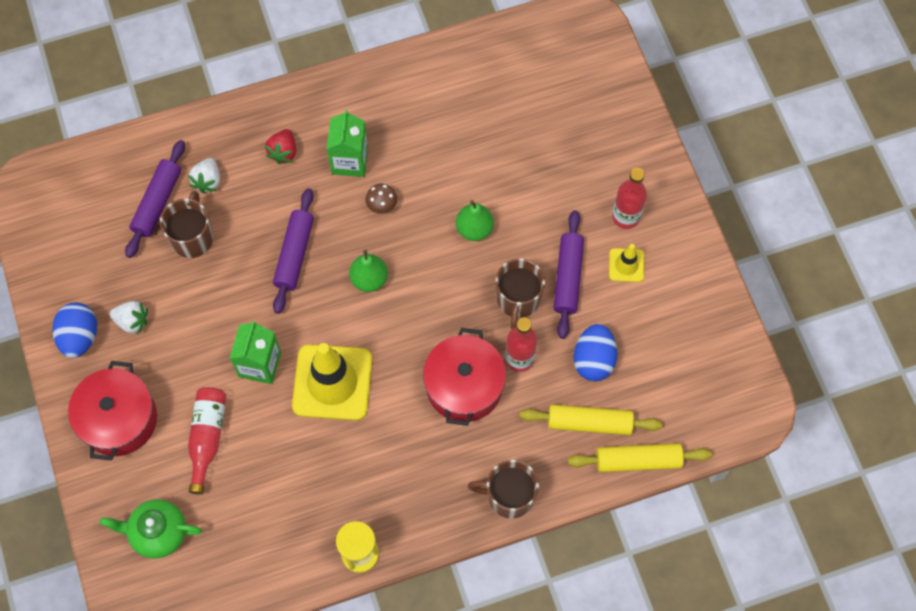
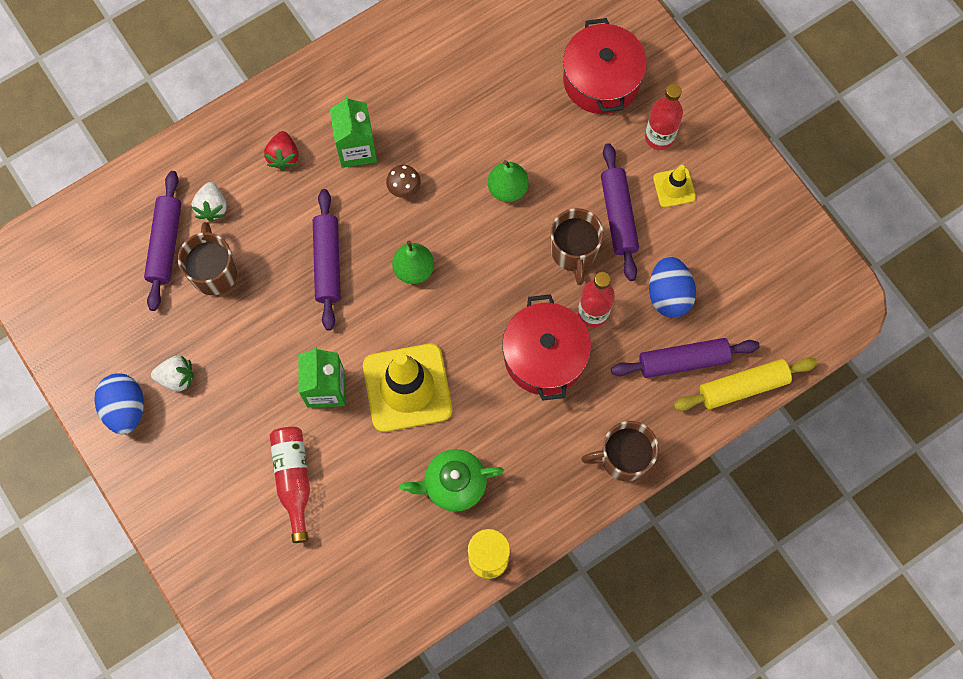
camera: 15 degrees left, 5 degrees up
red pot [68,361,157,461] -> red pot moved to [563,18,647,114]
green teapot [100,499,202,559] -> green teapot moved to [400,449,504,512]
yellow rolling pin [520,405,662,435] -> purple rolling pin [611,338,760,378]

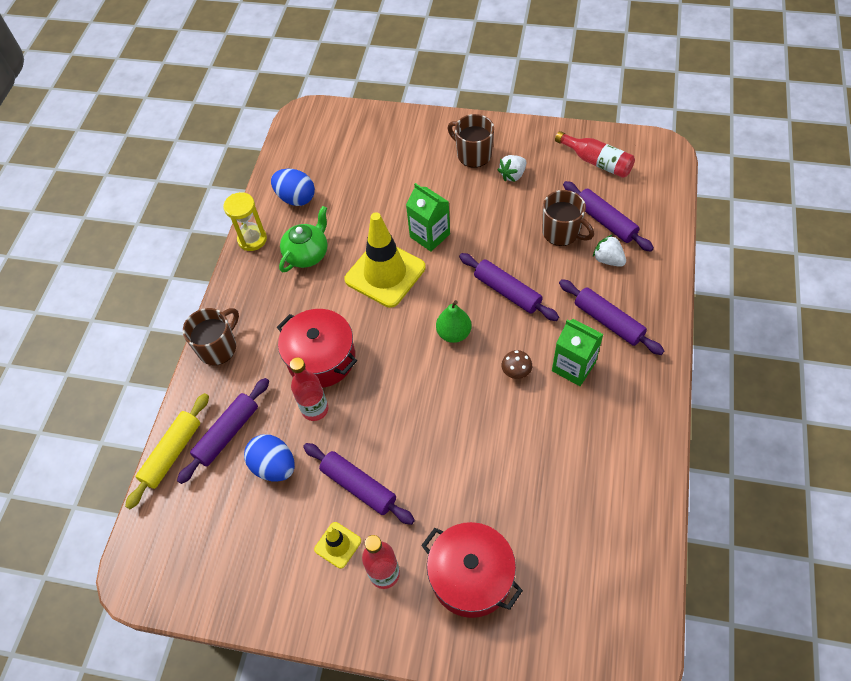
camera: 140 degrees right, 15 degrees down
blue egg [94,373,144,435] -> blue egg moved to [271,169,315,206]
red strawberry [264,131,299,171] -> purple rolling pin [559,279,664,355]
red bottle [270,427,310,543] -> red bottle moved to [555,131,635,178]
green pear [488,160,529,202] -> none
brown mug [551,208,604,285] -> brown mug moved to [447,114,494,168]

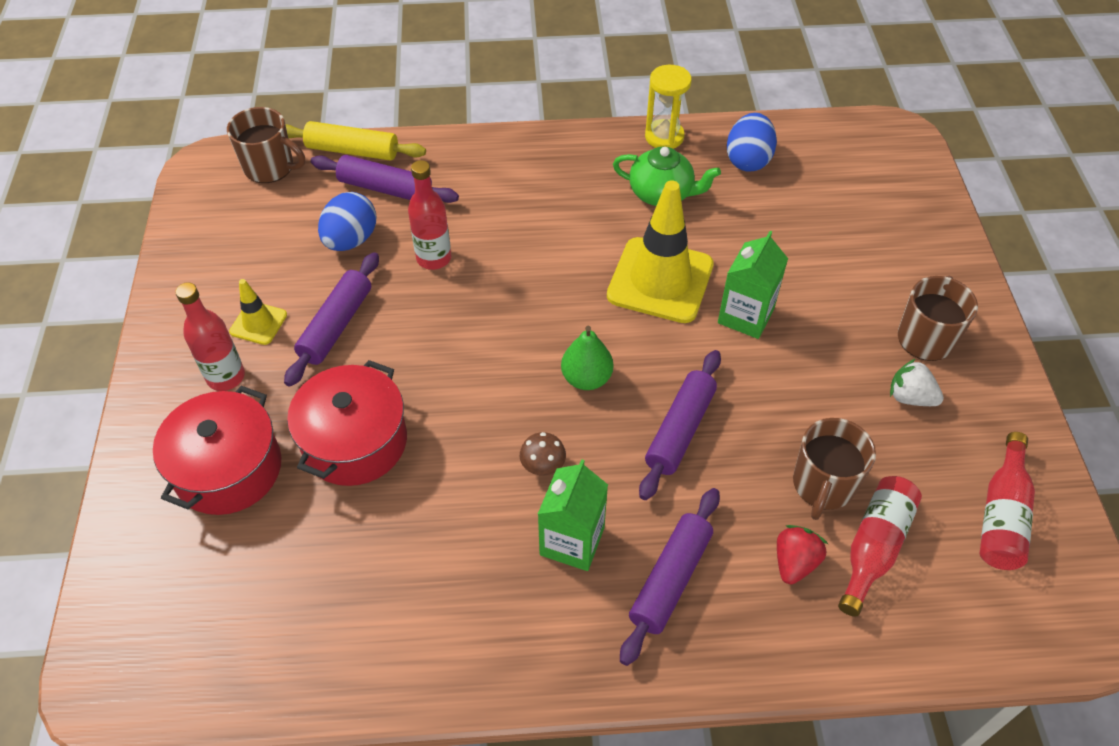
camera: 70 degrees right, 5 degrees down
brown mug [183,308,239,365] -> brown mug moved to [227,107,305,183]
red pot [277,309,357,388] -> red pot moved to [287,360,407,486]
purple rolling pin [563,181,654,252] -> red bottle [838,476,922,617]
white strawberry [593,235,626,267] -> red strawberry [777,525,828,584]

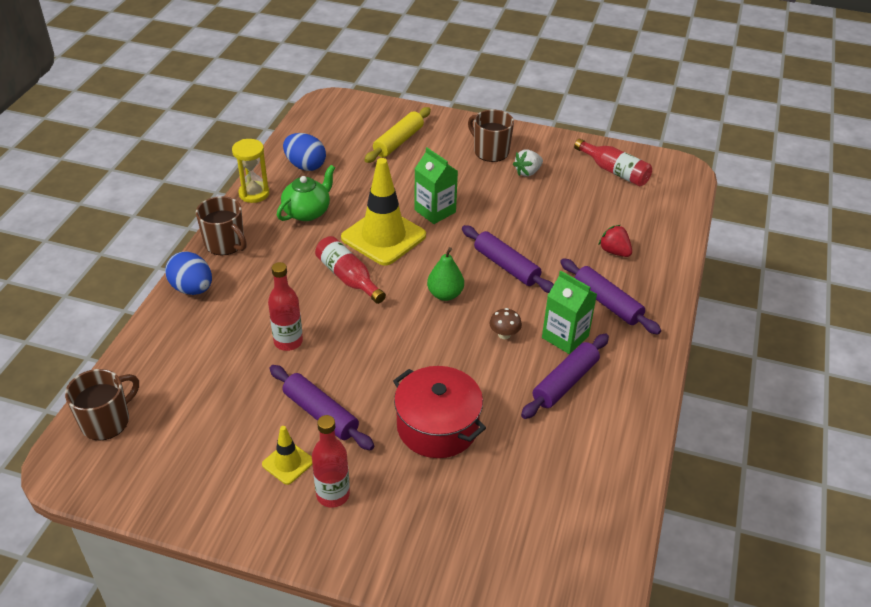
camera: 70 degrees left, 10 degrees down
red pot [153,386,281,515] -> none
yellow rolling pin [285,121,426,161] -> yellow rolling pin moved to [364,107,431,163]
purple rolling pin [311,155,459,203] -> purple rolling pin moved to [521,334,609,419]
blue egg [318,192,376,251] -> blue egg moved to [165,251,212,295]
brown mug [793,418,876,520] -> brown mug moved to [196,196,247,255]
red bottle [838,476,922,617] -> red bottle moved to [315,236,386,304]

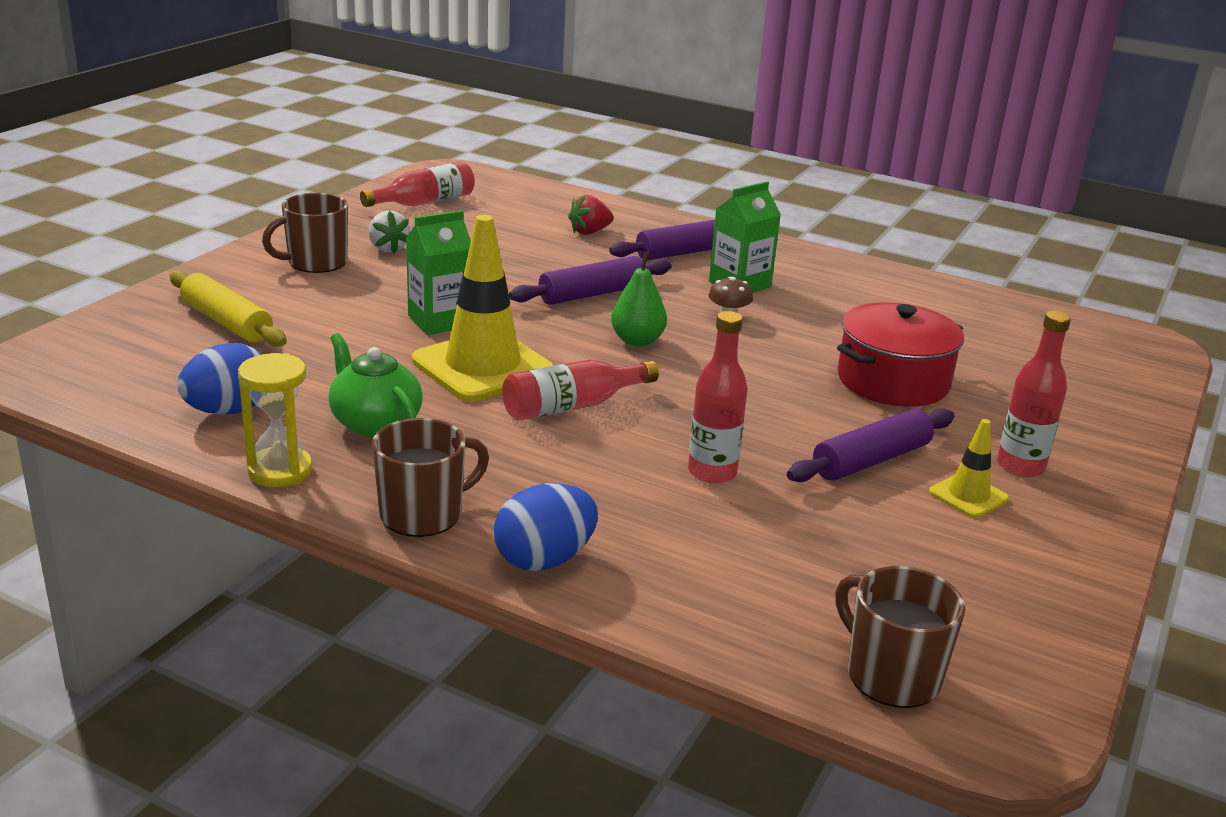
camera: 80 degrees left, 15 degrees down
purple rolling pin [521,334,609,419] -> none

